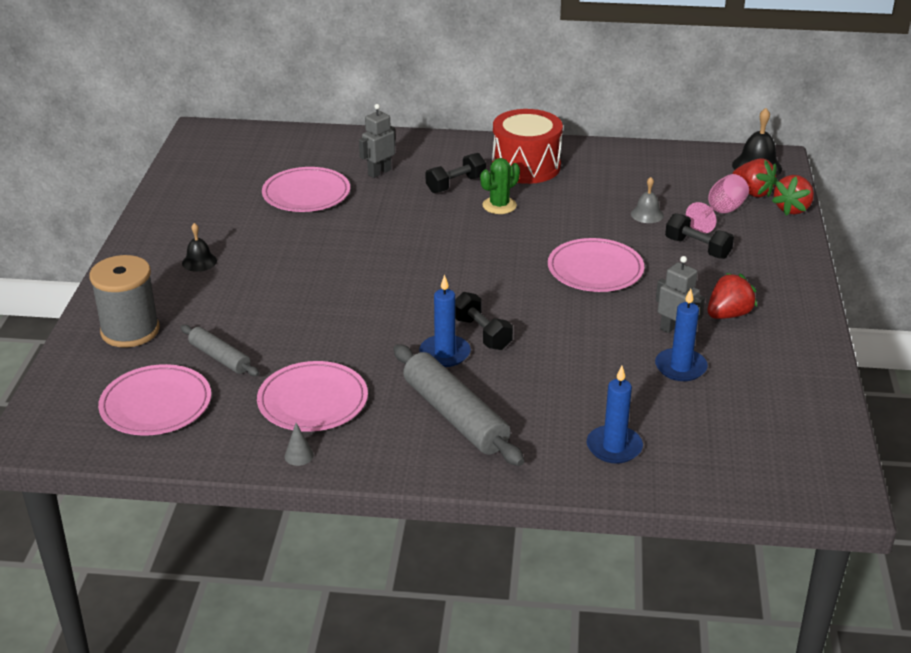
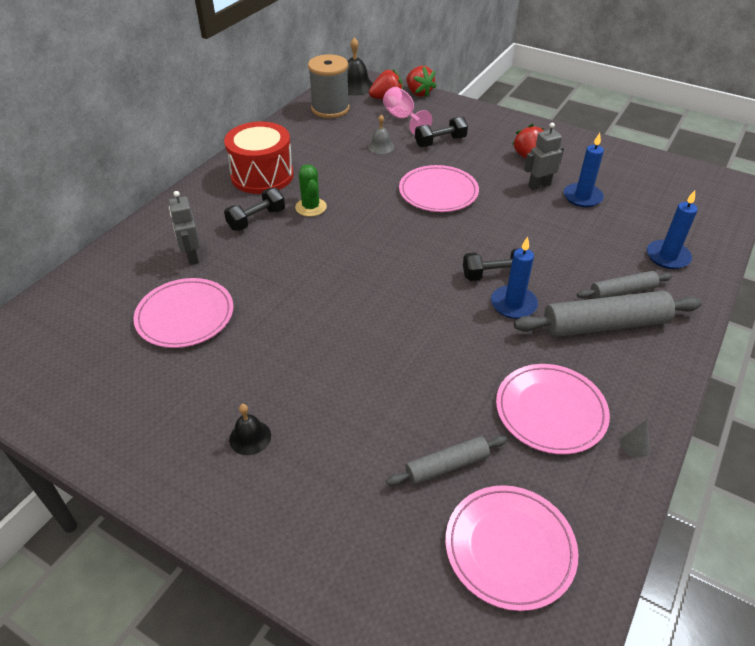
camera: 65 degrees left, 10 degrees up
grey spool [89,255,160,348] -> grey spool moved to [308,54,350,118]
black dumbbell [426,153,486,193] -> black dumbbell turned 60 degrees clockwise [224,188,285,231]
none -> grey rolling pin [577,271,672,299]

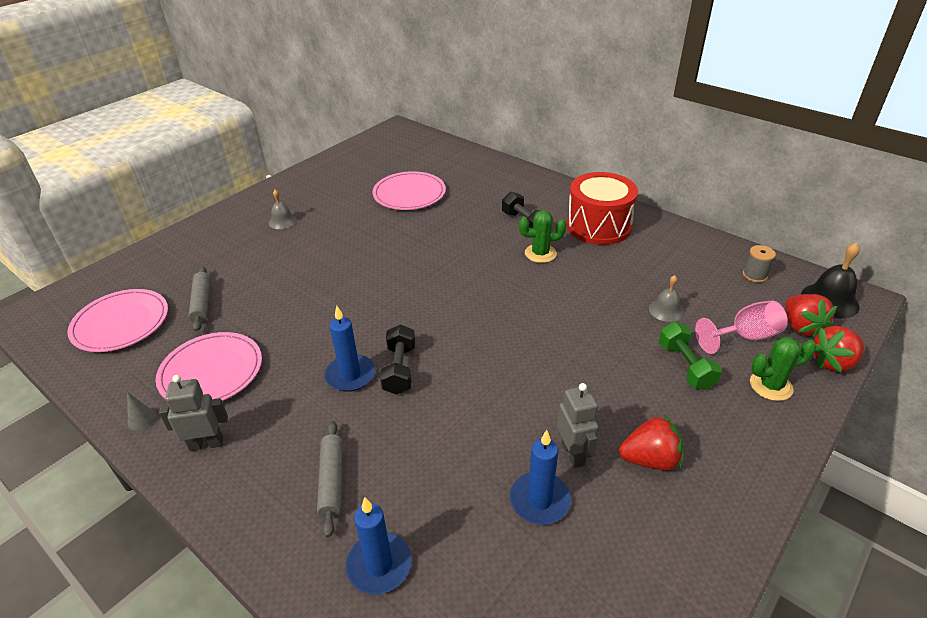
camera: 100 degrees right, 5 degrees down
grey robot [169,191,200,265] -> grey robot moved to [159,375,228,451]
black bell [229,404,271,455] -> grey bell [269,190,297,229]
grey spool [308,54,350,118] -> grey spool [743,245,776,283], size x0.47
pink plate [399,165,479,212] -> none
black dumbbell [415,117,468,147] -> green dumbbell [659,322,722,390]
grey rolling pin [514,291,702,337] -> none
none -> green cactus [750,337,816,401]

